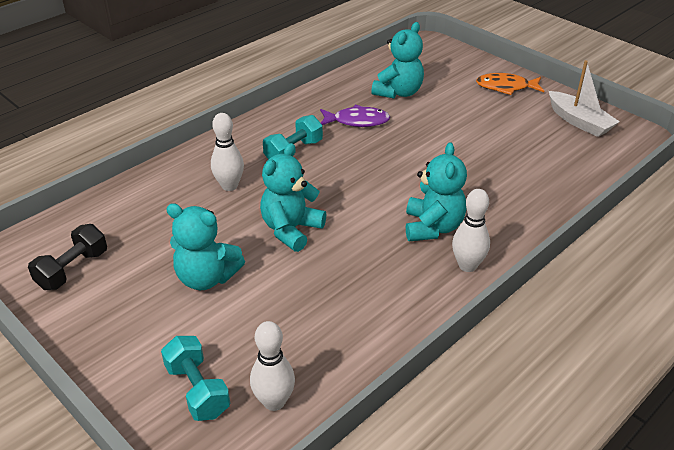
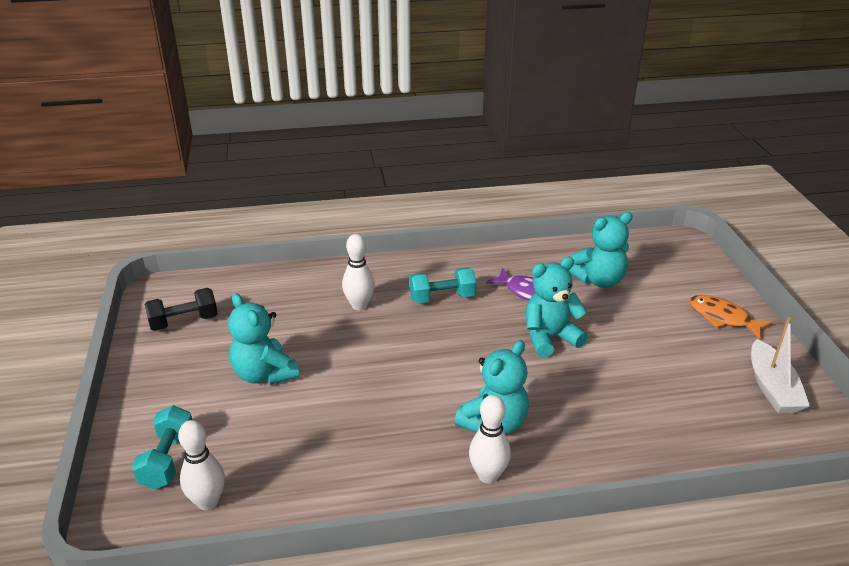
camera: 35 degrees right, 5 degrees down
turquoise teddy bear [260,143,327,252] -> turquoise teddy bear moved to [526,257,588,358]

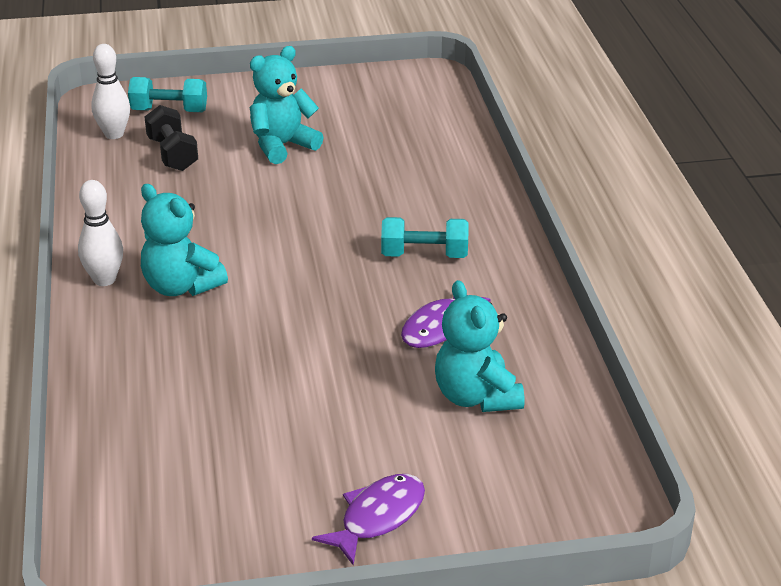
camera: 90 degrees right, 0 degrees up
black dumbbell [145,288,218,331] -> black dumbbell moved to [145,105,198,171]
white bowling pin [342,234,375,310] -> none
turquoise dumbbell [409,267,476,303] -> turquoise dumbbell turned 75 degrees counterclockwise [381,217,469,258]
turquoise teddy bear [526,257,588,358] -> none
orange fish [689,295,773,339] -> purple fish [312,474,425,565]
white boat [751,317,810,413] -> none

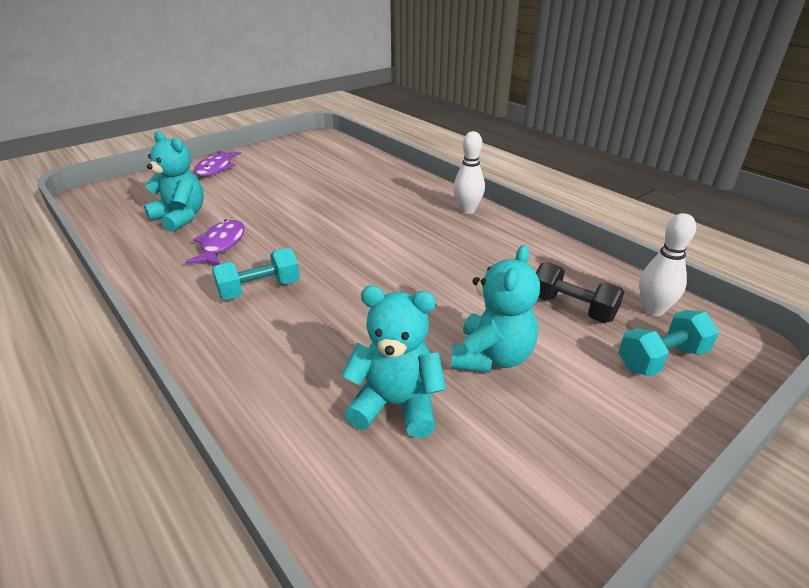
camera: 150 degrees right, 0 degrees up
turquoise teddy bear [141,184,228,296] -> turquoise teddy bear moved to [341,286,446,438]

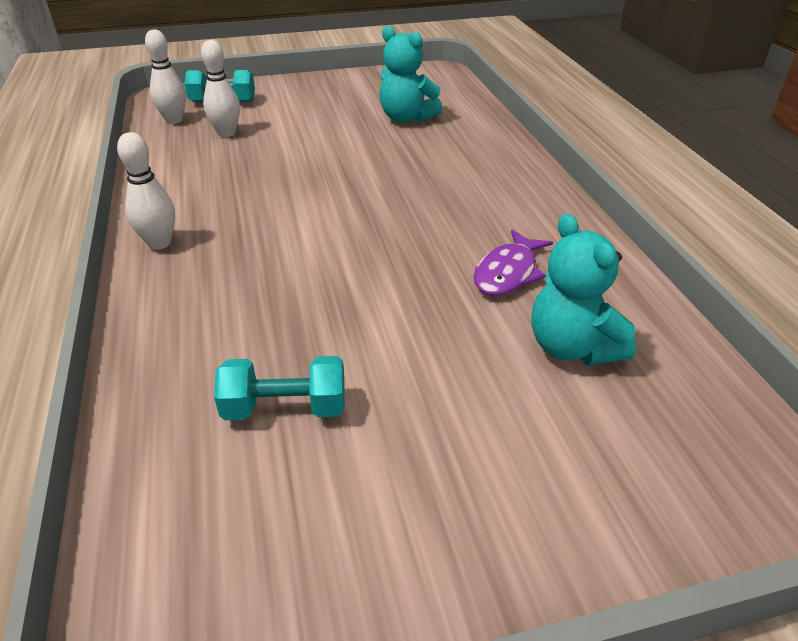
camera: 155 degrees left, 5 degrees up
purple fish [194,151,241,177] -> none
turquoise dumbbell [212,248,300,300] -> turquoise dumbbell moved to [214,356,345,420]
turquoise teddy bear [451,245,540,373] -> none
black dumbbell [536,262,624,323] -> white bowling pin [201,40,240,137]

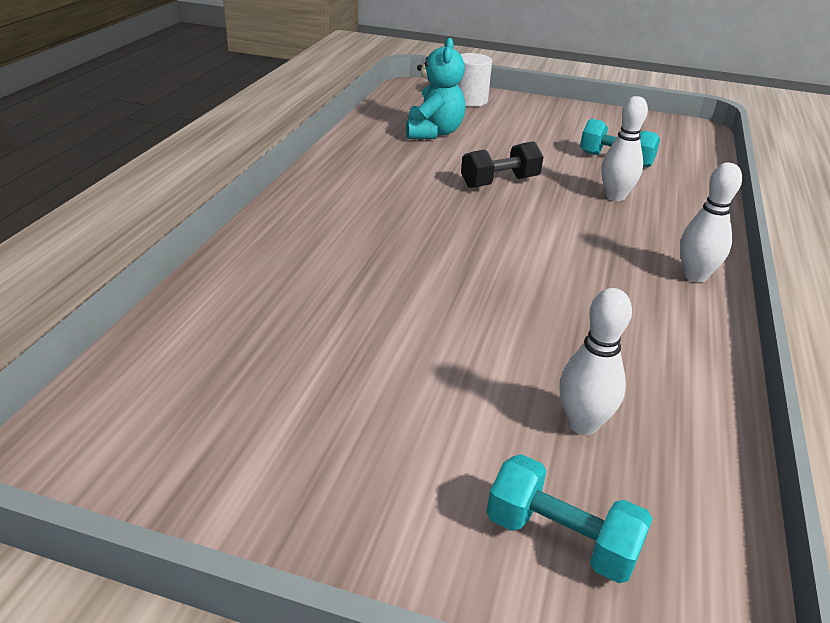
camera: 150 degrees left, 5 degrees down
white bowling pin [145,29,186,124] -> white bowling pin moved to [601,96,648,201]
turquoise teddy bear [379,26,443,123] -> none
purple fish [474,229,553,296] -> none
none -> white cylinder [457,53,492,107]
none -> black dumbbell [461,141,543,188]

